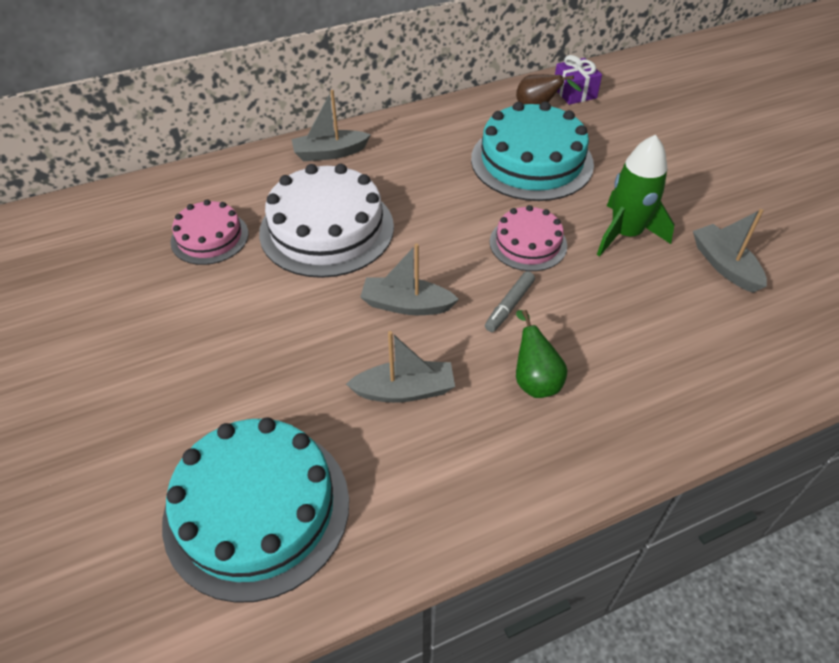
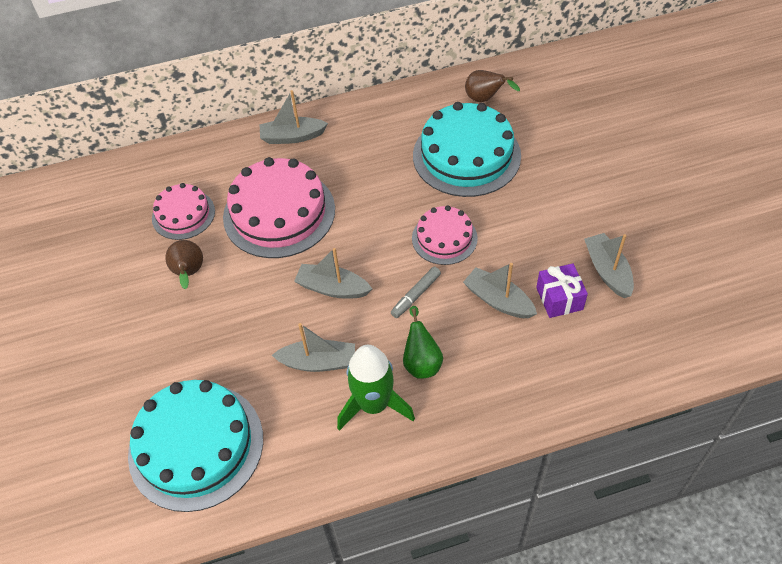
camera: 10 degrees right, 5 degrees up
white cake [259,164,394,278] -> pink cake [223,157,335,258]
purple gift [555,55,602,105] -> purple gift moved to [536,263,588,318]
green rocket [597,135,674,256] -> green rocket moved to [337,345,415,431]
none -> brown pear [165,240,203,289]
none -> grey boat [463,263,537,318]

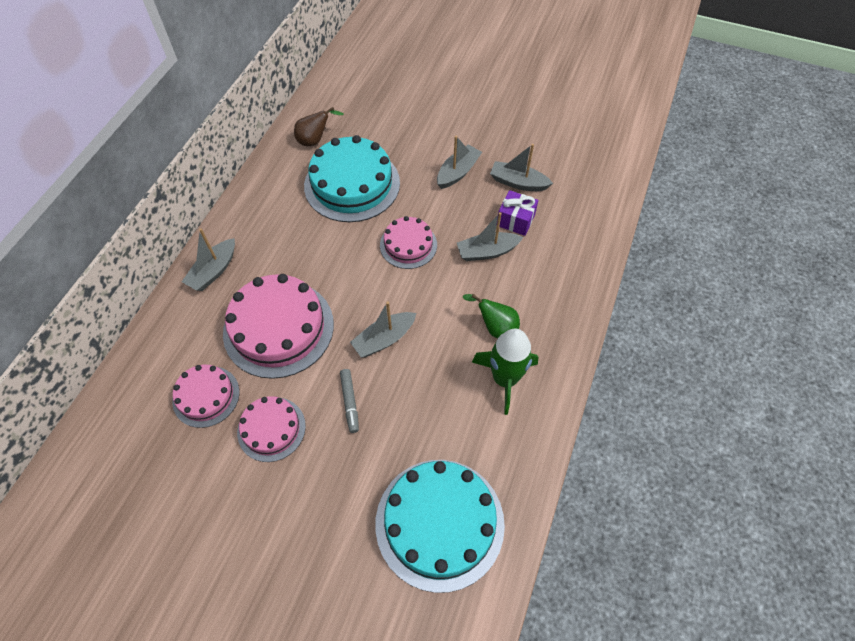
camera: 55 degrees left, 5 degrees up
brown pear [165,240,203,289] -> pink cake [237,396,306,462]
grey boat [272,323,355,372] -> grey boat moved to [437,135,482,189]
grey marker [391,267,441,318] -> grey marker moved to [340,369,359,433]

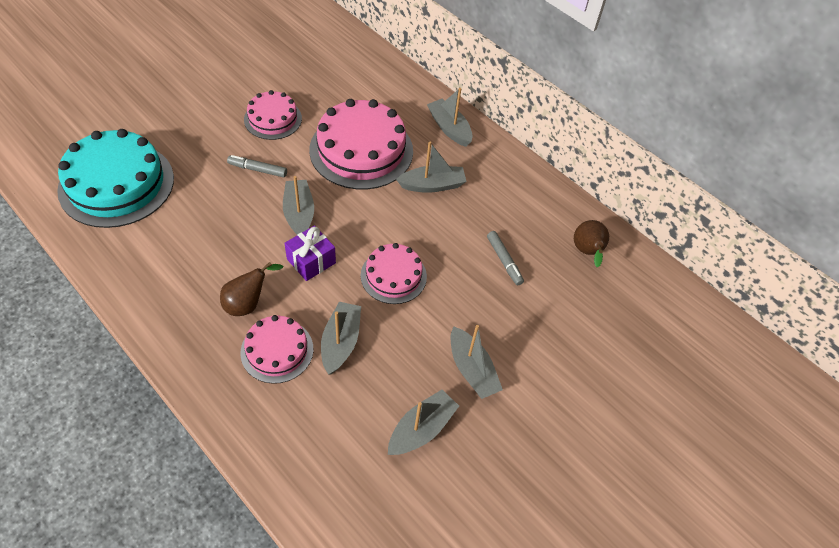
camera: 110 degrees right, 5 degrees down
pink cake [172,365,239,428] -> pink cake moved to [240,315,313,384]
turquoise cake [304,135,400,222] -> grey marker [487,231,524,285]
green pear [463,294,520,338] -> brown pear [220,262,283,316]
green rocket [472,328,538,415] -> none
purple gift [496,190,538,236] -> purple gift moved to [284,225,336,281]
none -> grey boat [396,142,467,193]

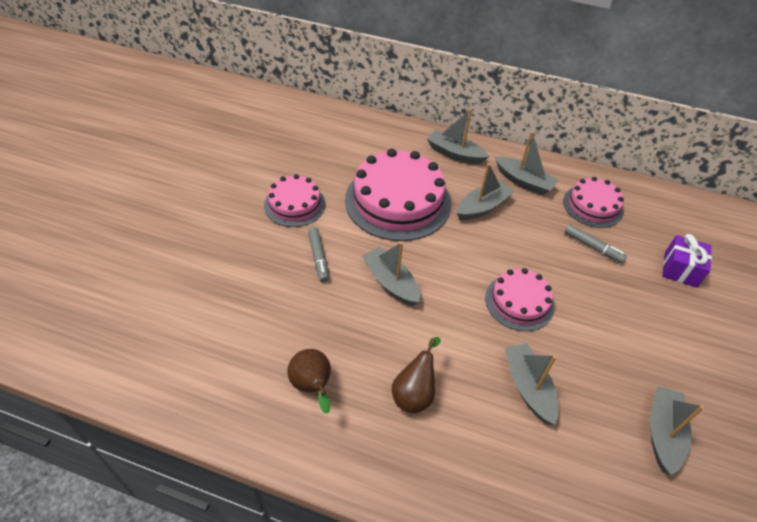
camera: 25 degrees left, 5 degrees down
turquoise cake [57,129,174,228] -> none
grey marker [227,155,287,177] -> grey marker turned 90 degrees counterclockwise [308,227,329,283]
pink cake [240,315,313,384] -> pink cake moved to [563,177,624,228]
purple gift [284,225,336,281] -> purple gift moved to [662,234,712,288]
grey boat [451,325,503,399] -> grey boat moved to [495,131,559,195]
brown pear [574,220,609,267] -> brown pear moved to [287,349,331,414]

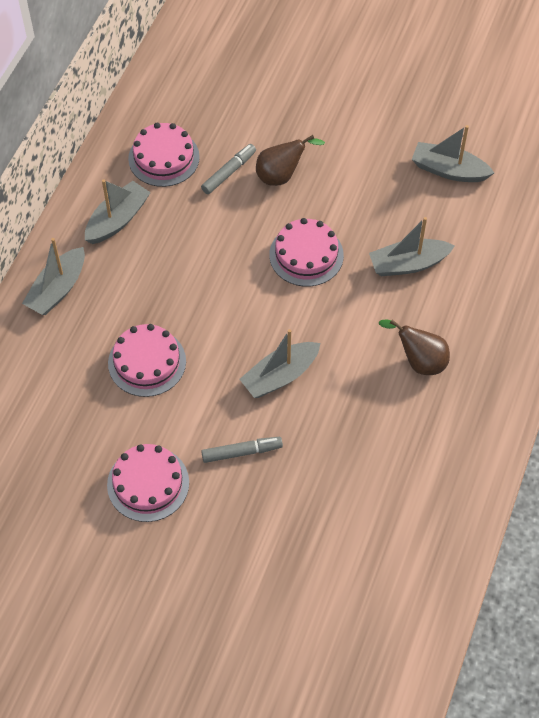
camera: 85 degrees left, 10 degrees up
brown pear [287,349,331,414] -> brown pear moved to [256,135,325,186]
pink cake [345,149,451,241] -> pink cake [108,324,186,397], size x0.57
grey boat [457,163,515,220] -> none
purple gift [662,234,712,288] -> none

